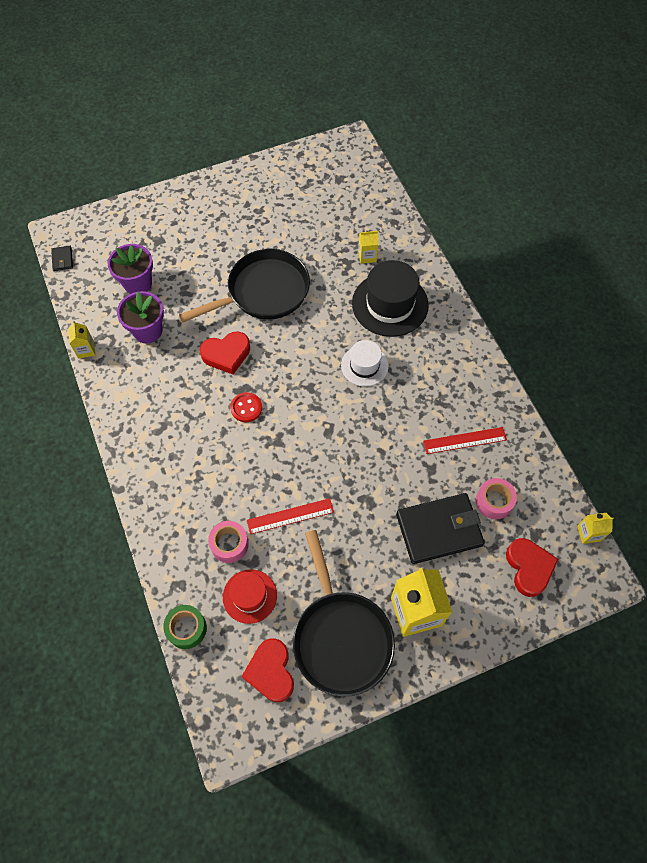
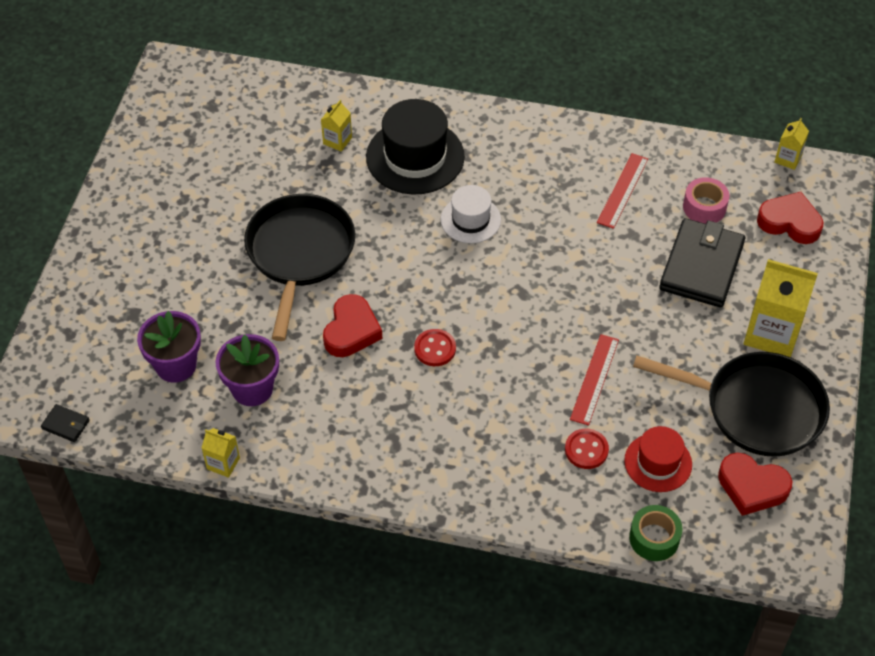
camera: 55 degrees left, 10 degrees down
pink tape [208,521,249,563] -> red button [565,429,609,469]

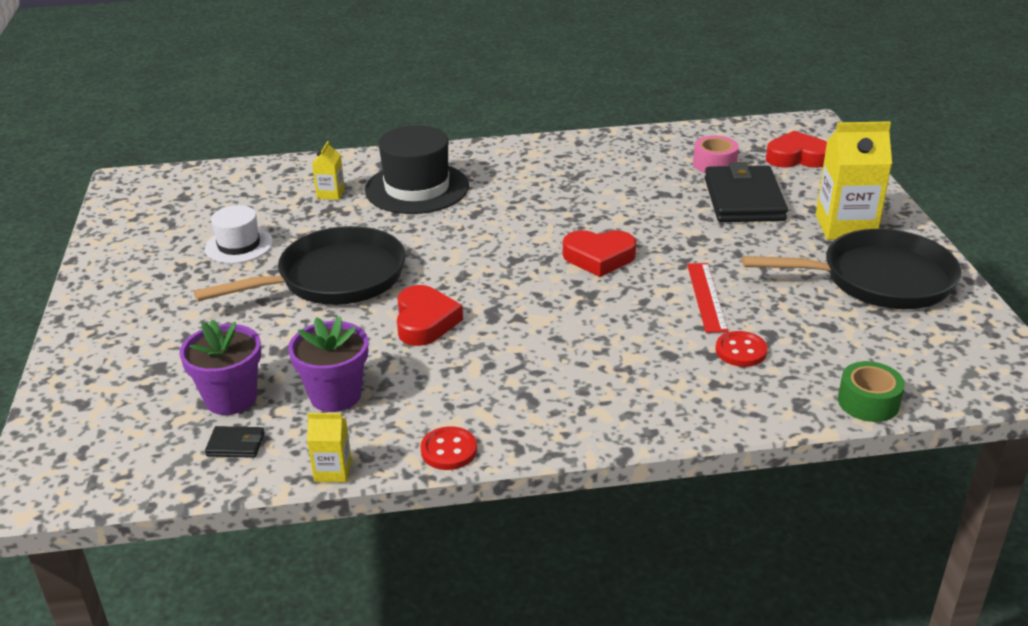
camera: 20 degrees left, 20 degrees down
black wallet [41,404,90,442] -> black wallet moved to [205,426,265,458]
black pan [244,194,355,341] -> black pan turned 75 degrees clockwise [194,226,406,305]
red button [414,329,456,366] -> red button moved to [420,426,477,470]
white hat [441,185,501,243] -> white hat moved to [205,205,273,264]
red ruler [597,153,648,229] -> none
red hat [624,426,692,492] -> none
red heart [718,453,793,516] -> red heart moved to [563,230,636,277]
yellow carton [774,118,809,170] -> none

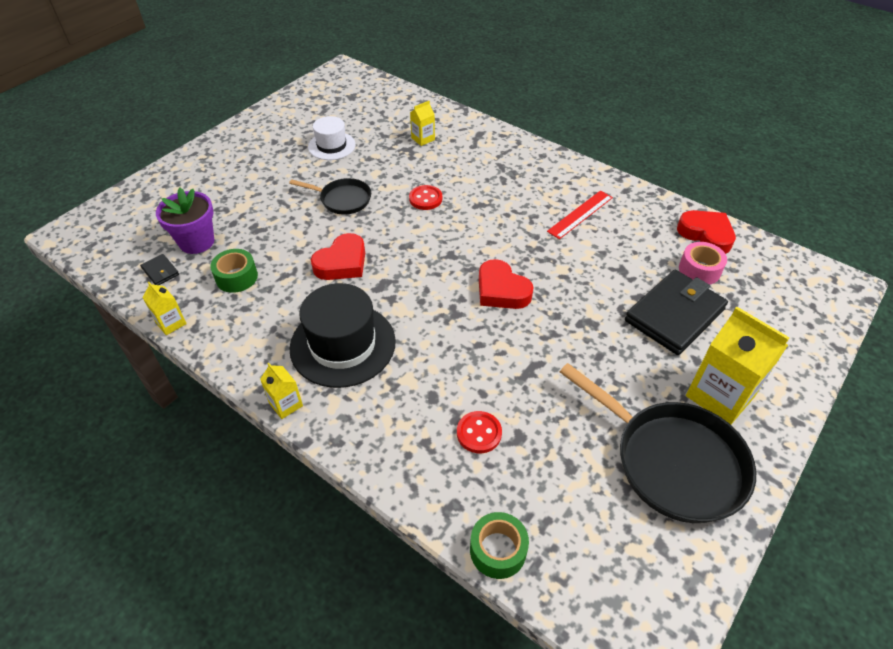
camera: 45 degrees right, 15 degrees up
black pan [194,226,406,305] -> black pan [289,178,371,214], size x0.55
purple flower pot [288,316,368,412] -> green tape [210,249,258,293]
black hat [365,125,469,214] -> black hat moved to [289,283,396,388]
red button [420,426,477,470] -> red button moved to [409,185,442,210]
red ruler [687,263,728,333] -> red ruler moved to [547,191,613,239]
red heart [766,131,827,168] -> red heart moved to [677,210,736,254]
none -> yellow carton [260,363,303,419]

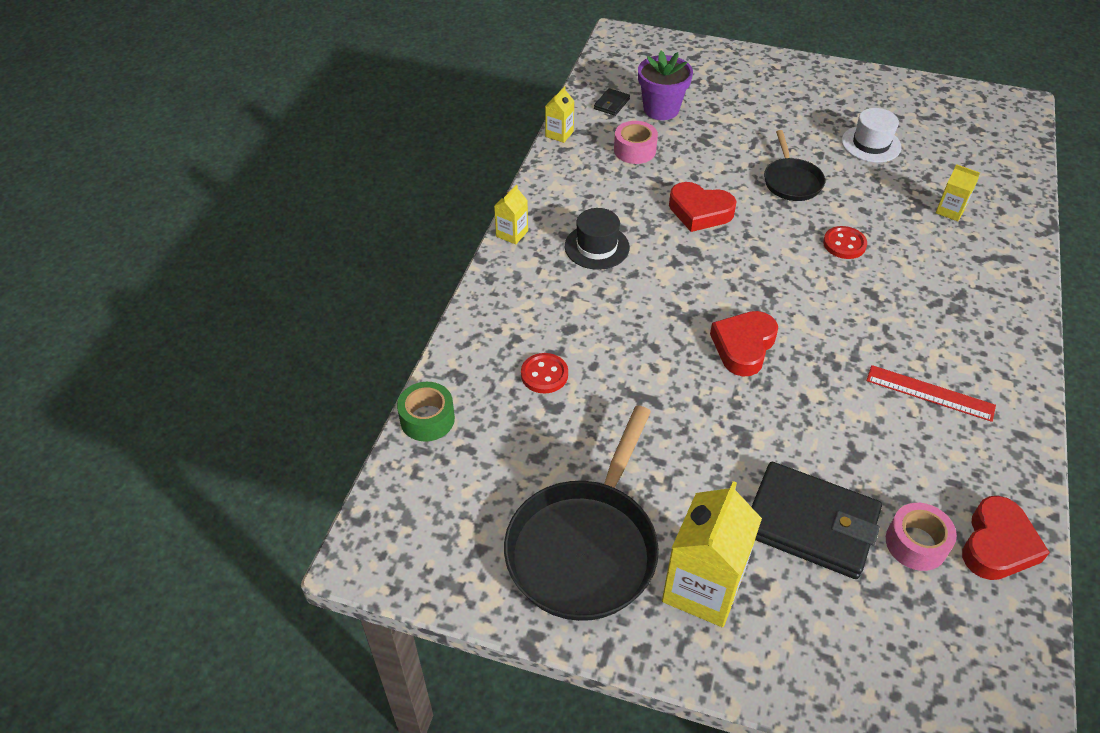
camera: 70 degrees right, 0 degrees up
green tape [210,249,258,293] -> pink tape [614,121,658,164]
black hat [289,283,396,388] -> black hat [565,208,630,270], size x0.60

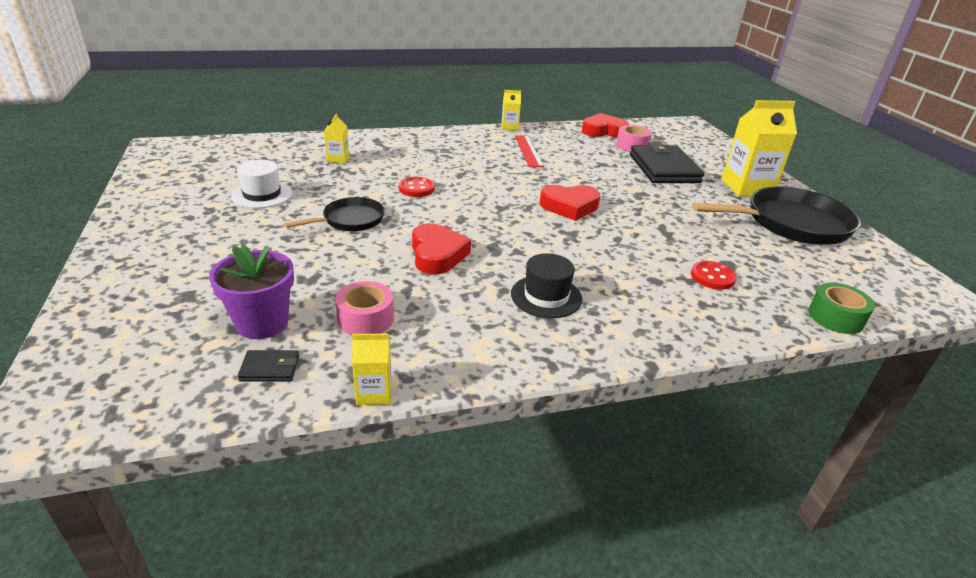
camera: 125 degrees left, 15 degrees down
yellow carton [494,184,528,245] -> yellow carton moved to [501,90,521,131]

